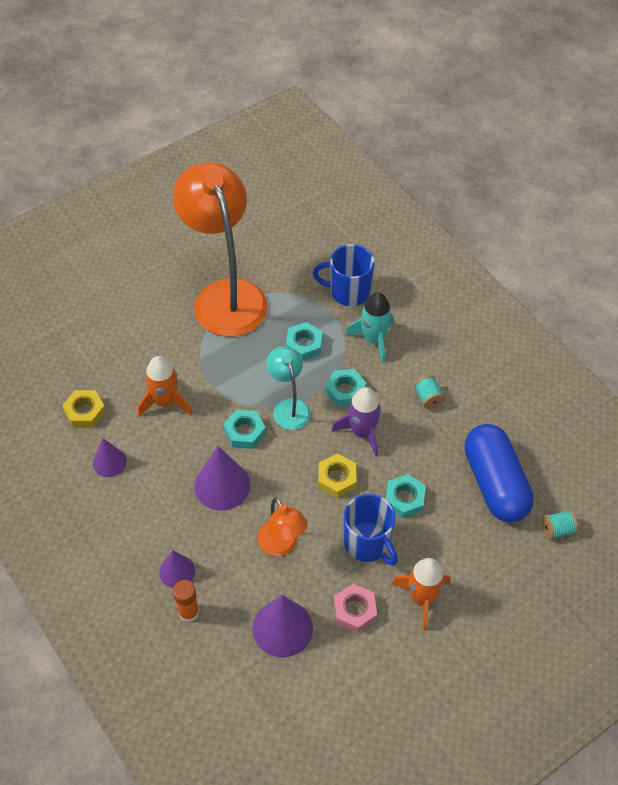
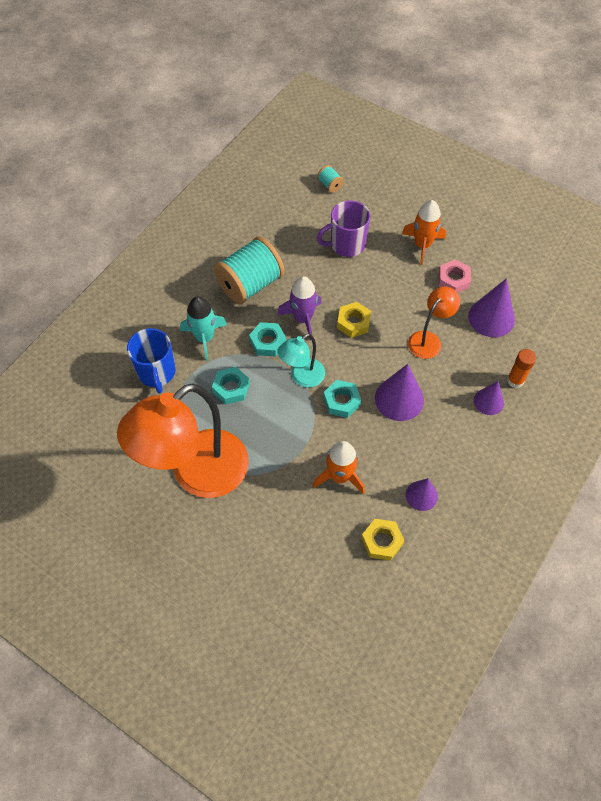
camera: 110 degrees left, 5 degrees up
blue mug [344,494,398,565] -> none
turquoise nut [386,474,426,519] -> none
turquoise spool [414,375,445,409] -> turquoise spool [214,236,284,305], size x2.38
blue capsule [464,424,534,522] -> none
none -> purple mug [317,200,371,257]

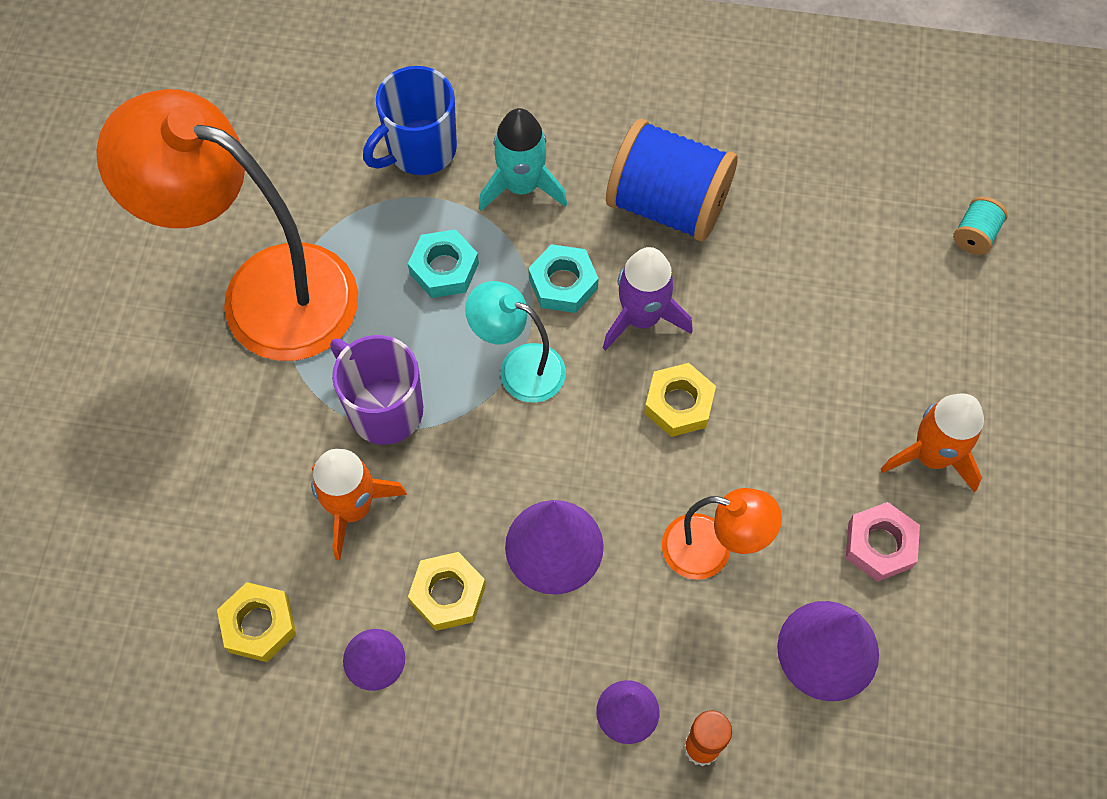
camera: 65 degrees right, 5 degrees up
turquoise spool [214,236,284,305] -> blue spool [606,118,738,242]
purple mug [317,200,371,257] -> purple mug moved to [330,335,423,445]
turquoise nut [323,380,361,418] -> none
none -> yellow nut [408,552,486,631]

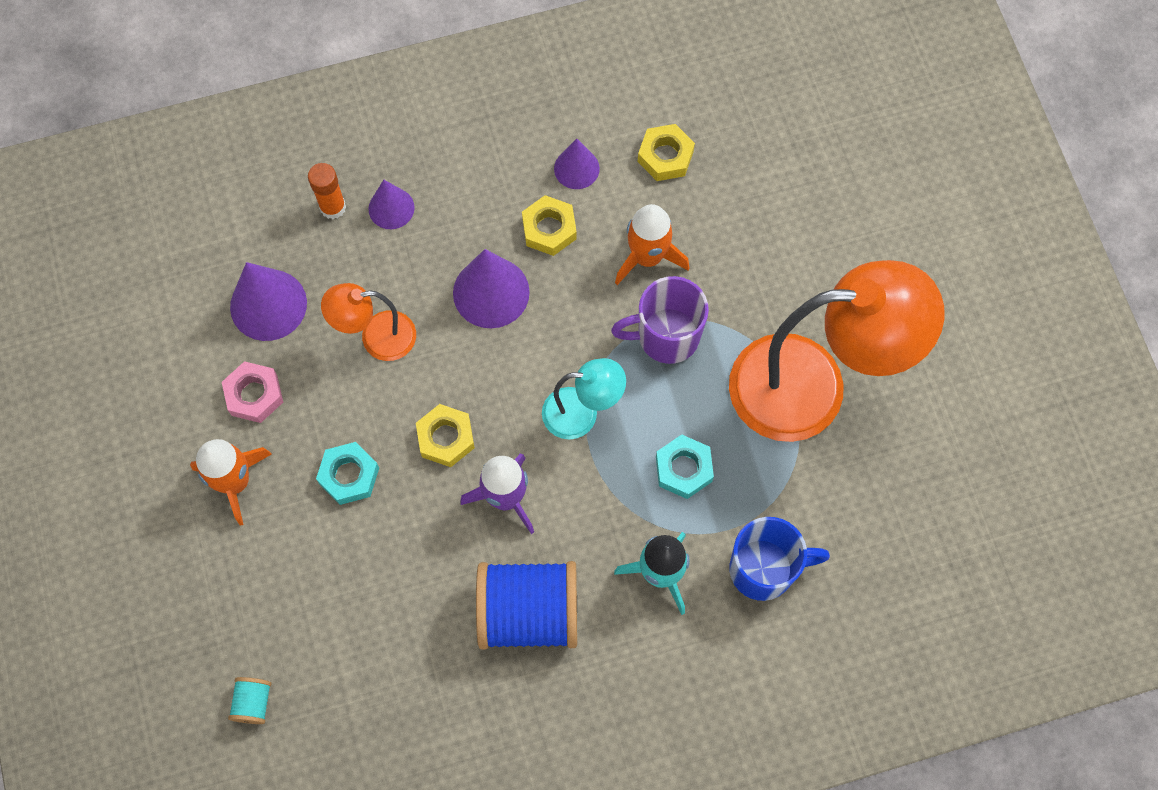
camera: 155 degrees right, 5 degrees up
purple mug [330,335,423,445] -> purple mug turned 150 degrees clockwise [611,276,709,364]
blue mug [363,66,457,175] -> blue mug turned 60 degrees clockwise [729,517,830,601]
turquoise nut [528,244,599,313] -> turquoise nut moved to [316,442,379,505]

